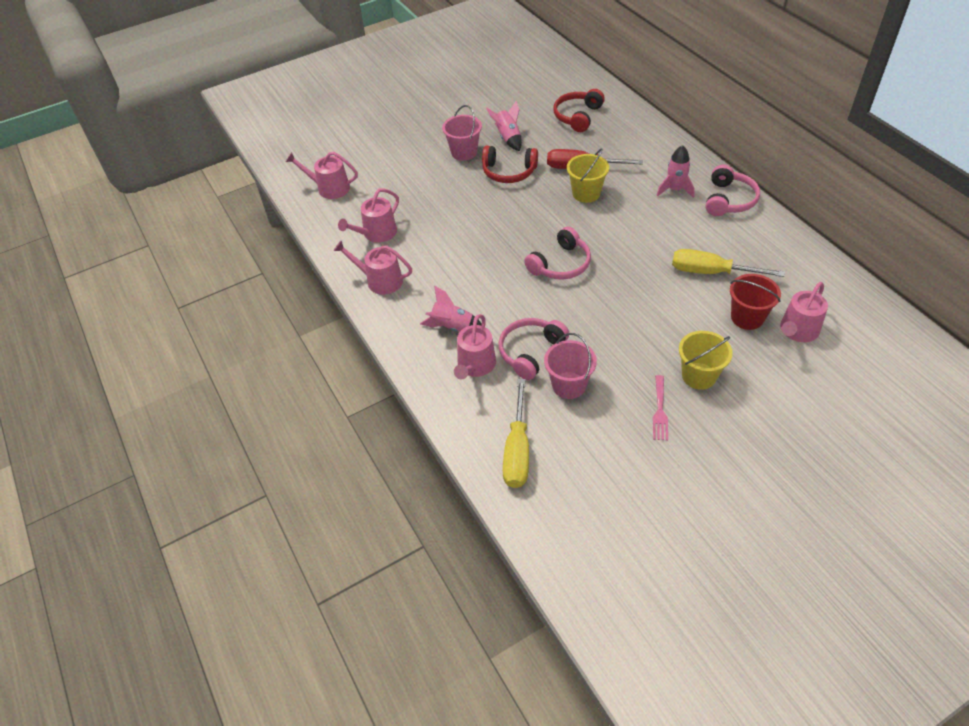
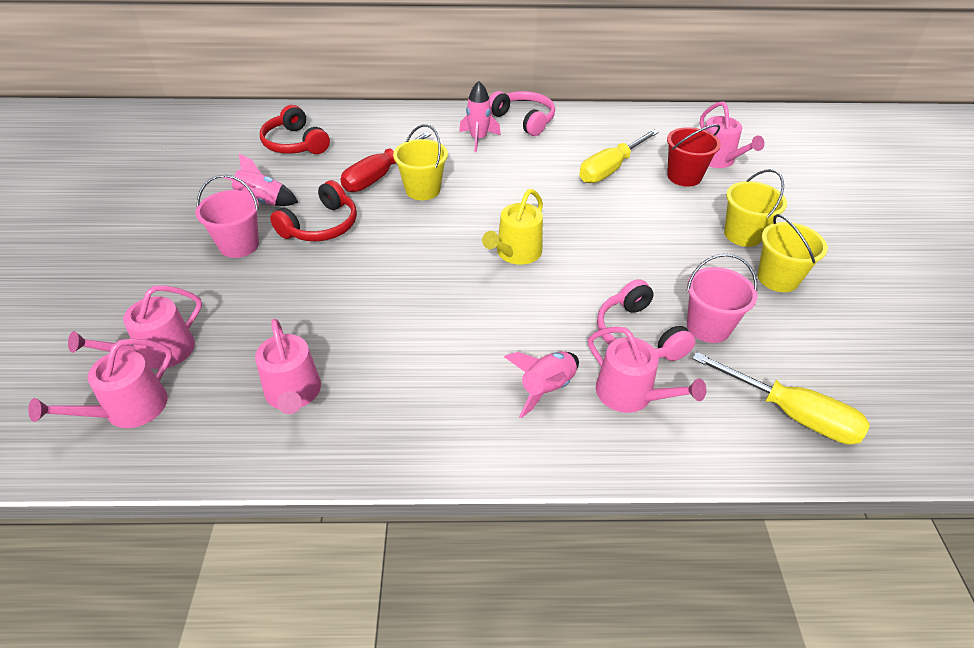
camera: 65 degrees left, 5 degrees down
pink watering can [334,241,412,295] -> pink watering can moved to [68,285,202,369]
pink headphones [524,226,591,280] -> yellow watering can [482,189,543,265]
pink fork [653,375,668,441] -> yellow bucket [758,214,828,292]

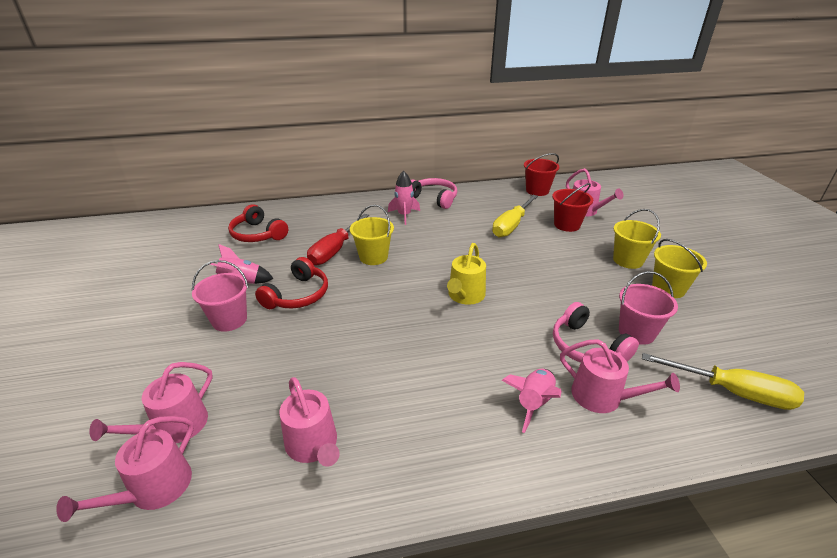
camera: 10 degrees left, 10 degrees down
none -> red bucket [524,153,559,196]

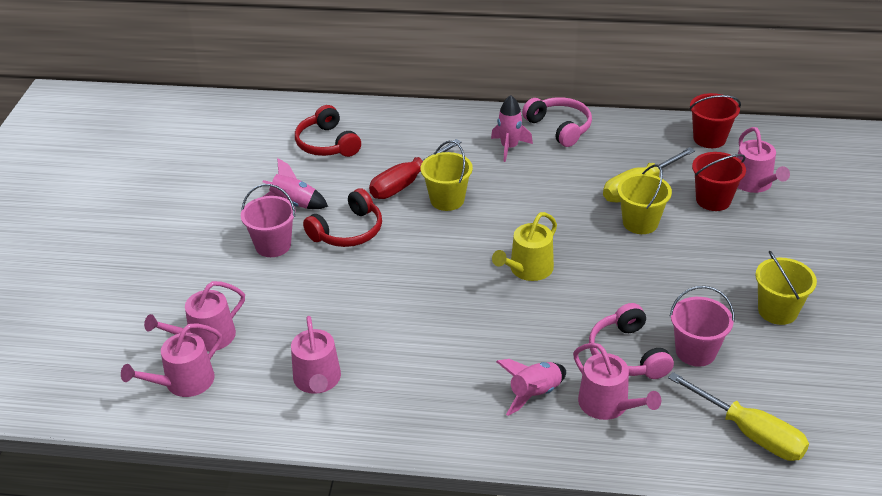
camera: 20 degrees right, 5 degrees up
yellow bucket [613,209,661,269] -> yellow bucket moved to [617,164,672,234]

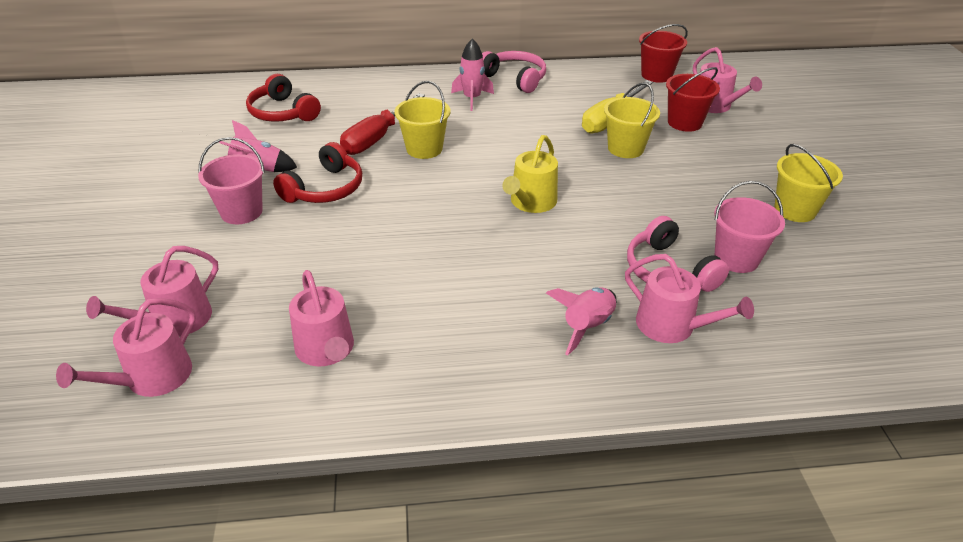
camera: 15 degrees left, 0 degrees up
yellow screwdriver [668,372,809,461] -> none

